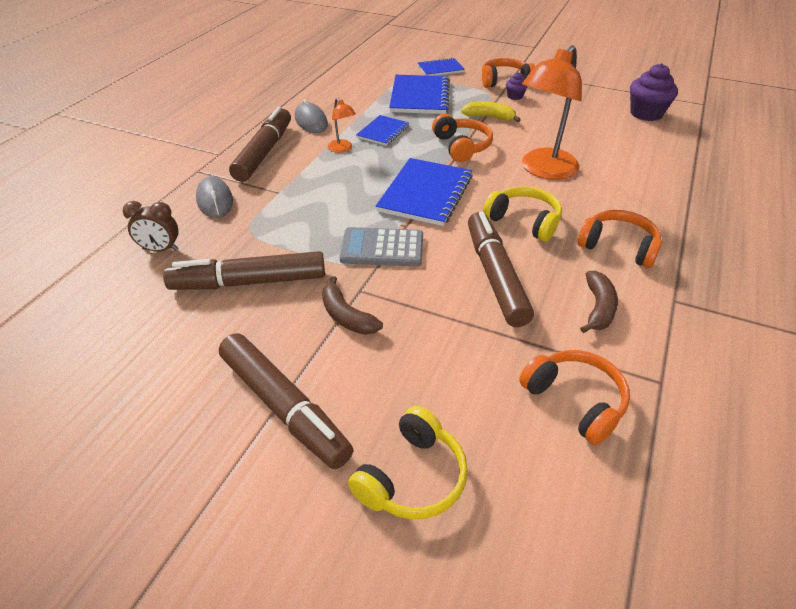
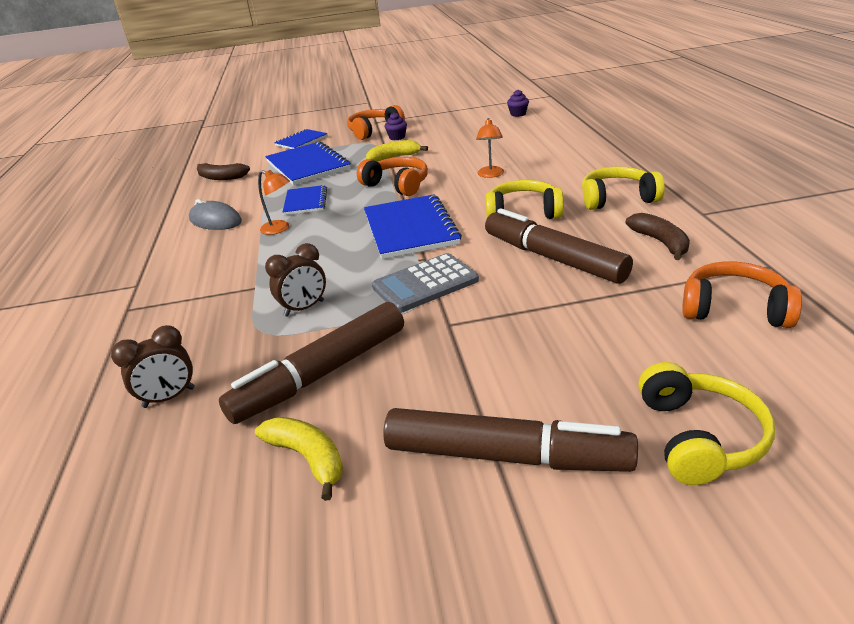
camera: 30 degrees left, 10 degrees down
grey mouse [196,176,233,218] -> none
brown marker [229,107,291,182] -> none
brown banana [322,276,383,335] -> brown banana moved to [197,163,250,180]
orange lamp [522,45,582,180] -> orange lamp [476,118,504,178], size x0.45
orange headphones [577,210,662,268] -> yellow headphones [582,167,665,210]
purple cupcake [630,63,678,121] -> purple cupcake [507,89,529,117], size x0.51
none -> yellow banana [255,417,343,501]
none -> brown clock [265,243,326,317]

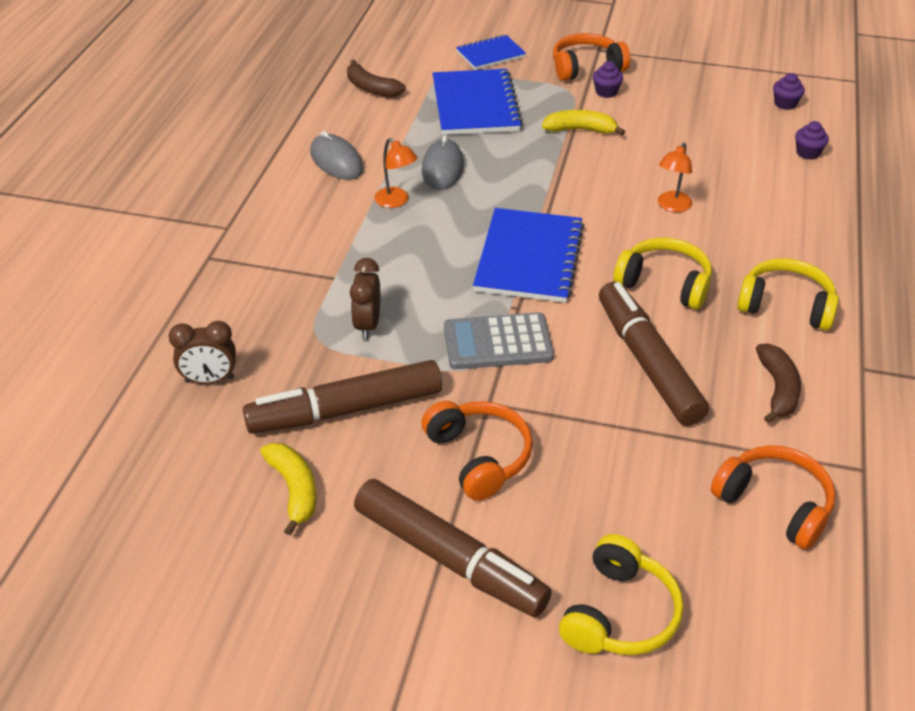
camera: 20 degrees right, 10 degrees up
brown clock [265,243,326,317] -> brown clock turned 105 degrees clockwise [350,258,380,340]
blue notebook [283,185,327,215] -> grey mouse [422,135,464,190]
orange headphones [357,157,428,196] -> orange headphones moved to [421,401,533,501]
none -> purple cupcake [795,121,829,160]

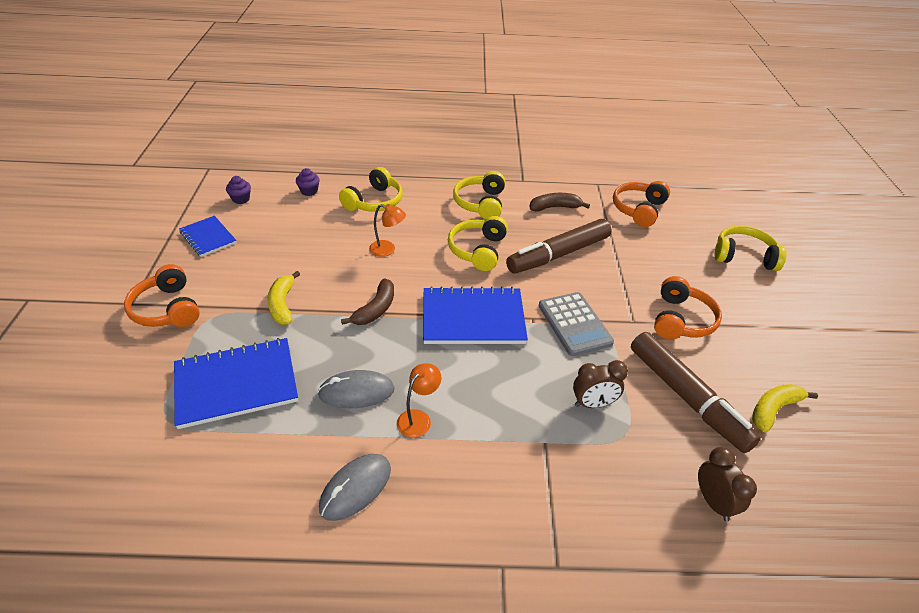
camera: 105 degrees left, 0 degrees up
brown banana [347,59,406,97] -> brown banana moved to [341,279,394,325]
brown marker [354,479,552,617] -> none
orange headphones [421,401,533,501] -> orange headphones turned 150 degrees clockwise [654,276,722,339]
blue notebook [456,35,526,70] -> blue notebook moved to [179,216,237,257]
purple cupcake [593,61,623,98] -> none
none -> yellow headphones [339,167,403,212]

